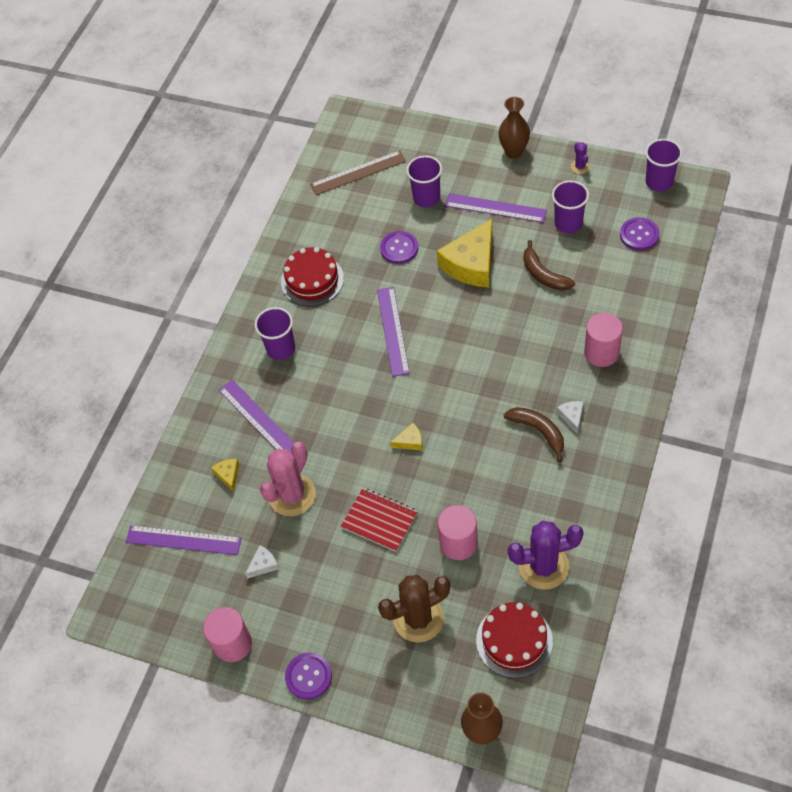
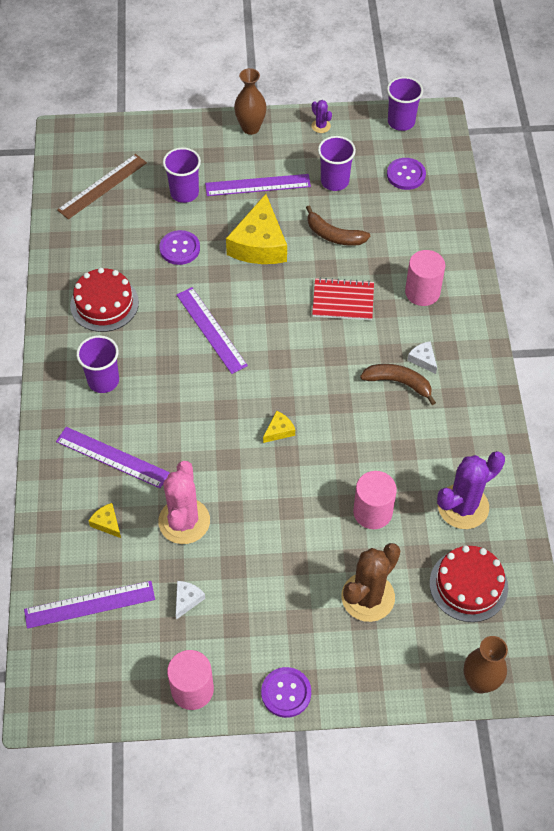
camera: 30 degrees left, 0 degrees up
red notebook [341,488,418,552] -> red notebook moved to [312,278,374,320]

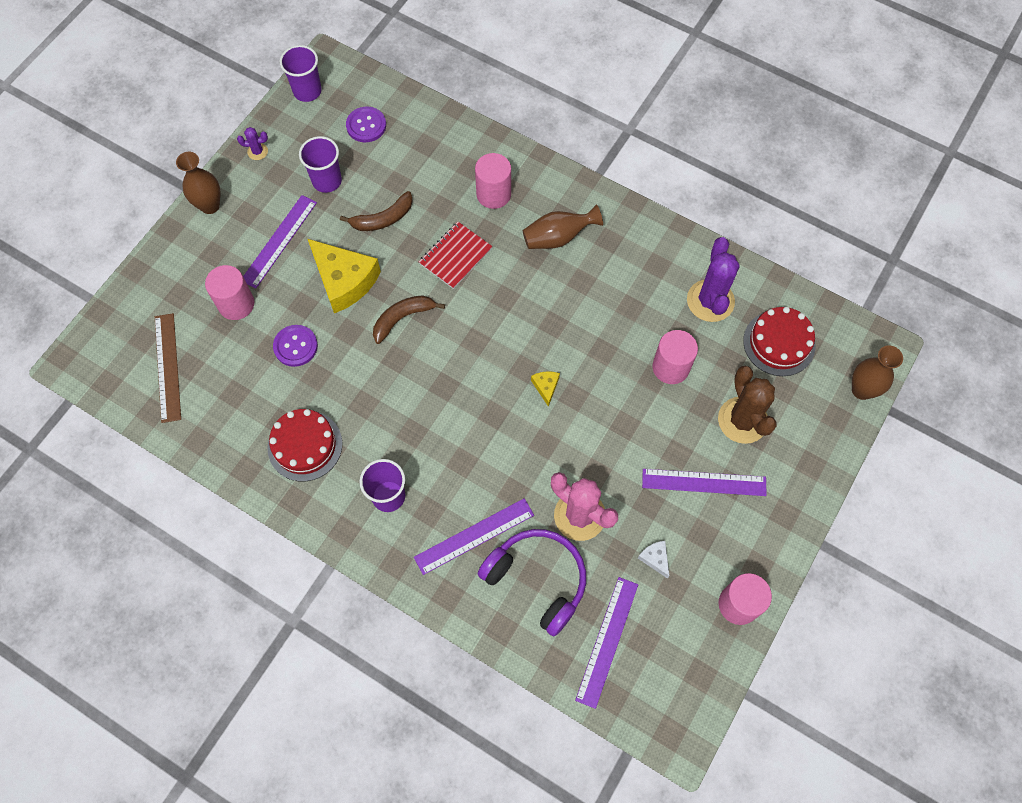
camera: 55 degrees left, 10 degrees up
yellow cheese [89,503,121,538] -> purple headphones [478,529,586,636]
purple cup [163,147,201,203] -> pink cylinder [205,265,254,320]
purple ruler [176,287,248,374] -> purple ruler moved to [642,469,767,496]
purple button [261,667,311,718] -> none
brown banana [360,364,436,405] -> brown banana moved to [373,295,445,344]
white cheese [407,341,437,374] -> brown vase [523,204,603,249]

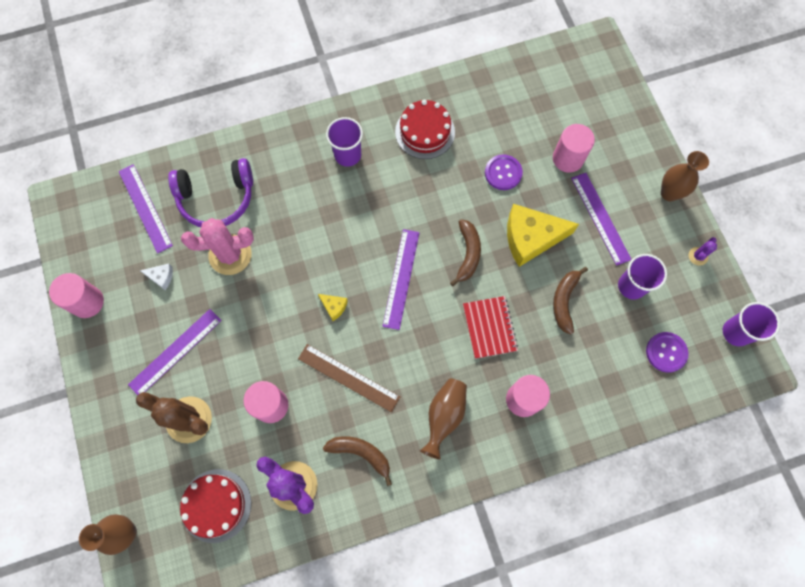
camera: 130 degrees right, 5 degrees up
brown ruler [155,313,181,423] -> brown ruler moved to [298,344,400,412]
purple ruler [414,498,534,575] -> purple ruler moved to [382,229,420,330]
none -> brown banana [323,436,392,486]

